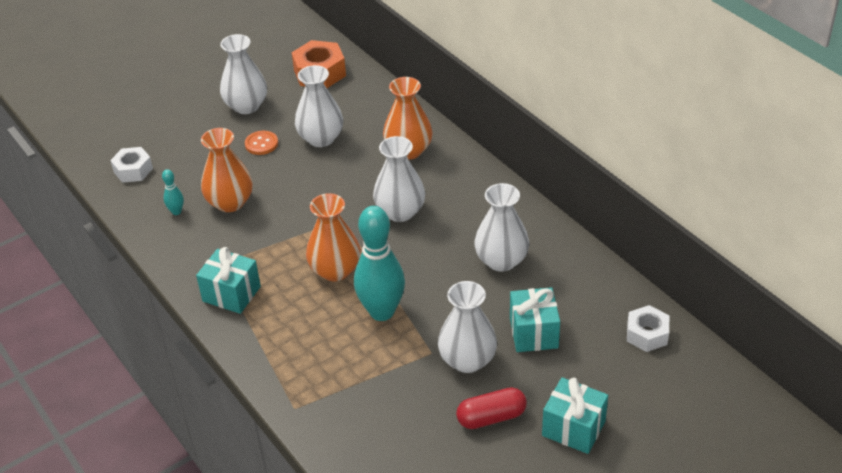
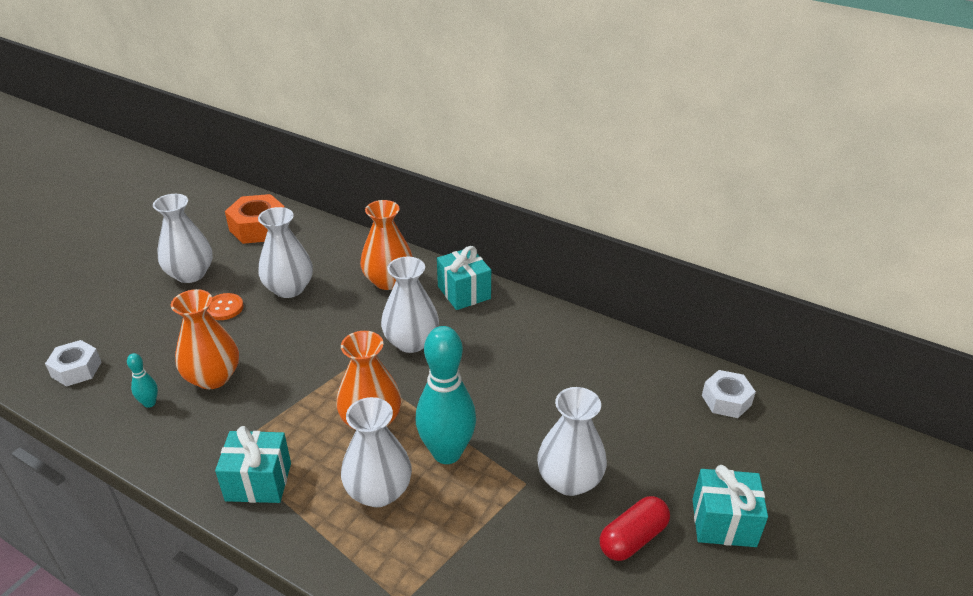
camera: 25 degrees left, 5 degrees down
white vase [474,183,529,272] -> white vase moved to [341,397,412,507]
turquoise gift [510,287,560,352] -> turquoise gift moved to [437,246,491,310]

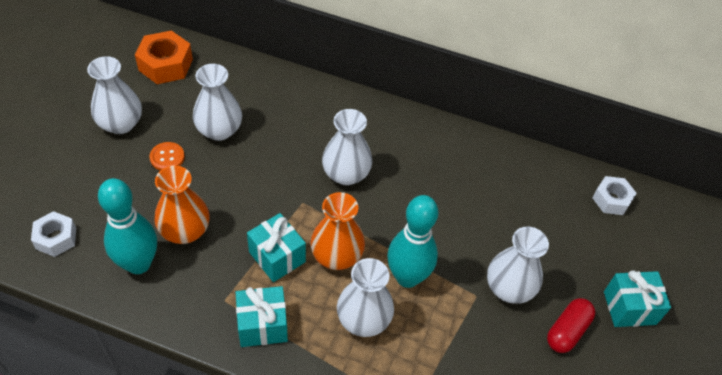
camera: 15 degrees left, 15 degrees up
turquoise bowling pin [127,353,158,408] -> turquoise bowling pin [98,178,157,274], size x2.33
orange vase [360,200,413,290] -> none
turquoise gift [437,246,491,310] -> turquoise gift moved to [247,213,306,282]

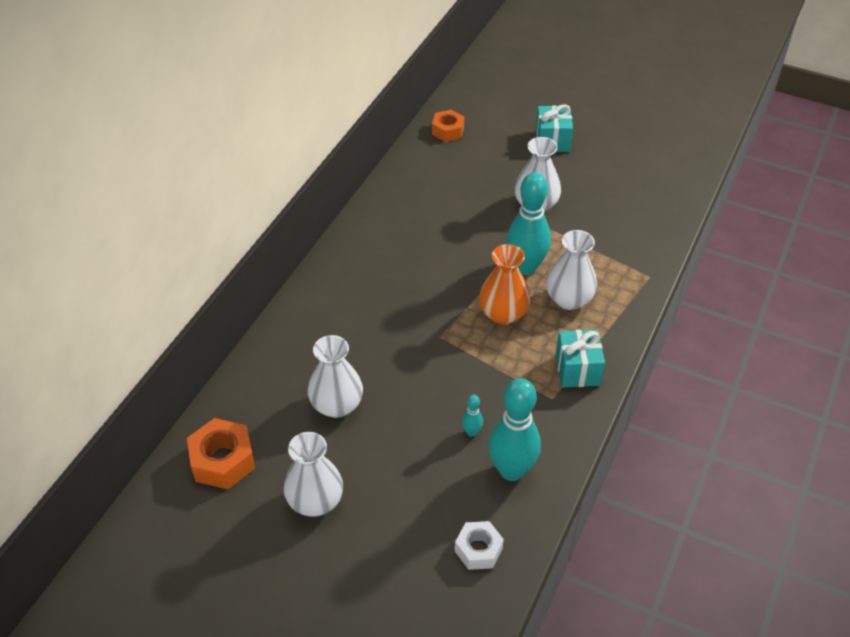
camera: 80 degrees left, 5 degrees down
orange button [149,142,185,171] -> none
orange vase [154,166,210,244] -> turquoise bowling pin [462,395,483,437]
turquoise gift [247,213,306,282] -> none
white vase [322,109,372,185] -> none
red capsule [547,298,595,353] -> none
white nut [592,176,637,215] -> orange nut [432,110,464,142]

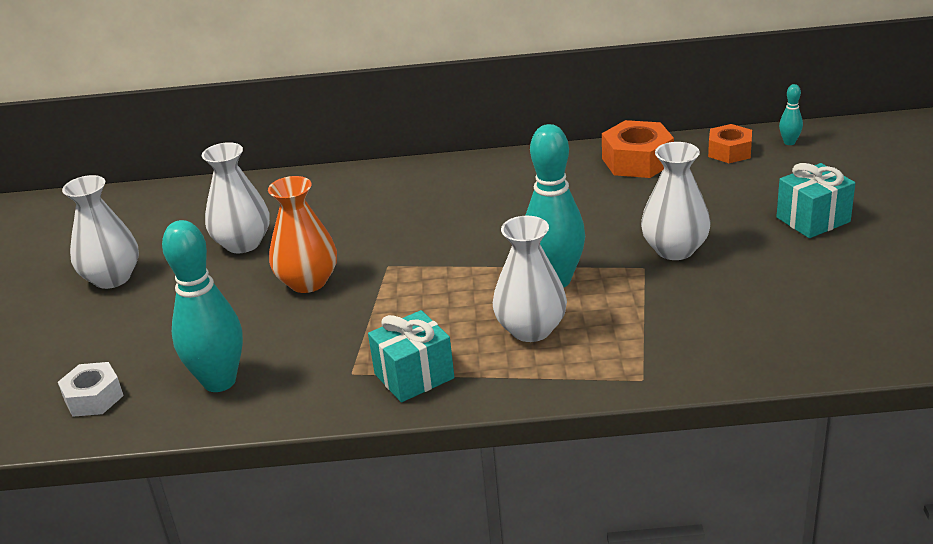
camera: 65 degrees right, 15 degrees down
orange nut [187,418,255,489] -> orange nut moved to [602,120,674,178]
turquoise bowling pin [462,395,483,437] -> turquoise bowling pin moved to [779,84,803,145]
orange vase [479,244,530,325] -> orange vase moved to [268,176,337,293]

